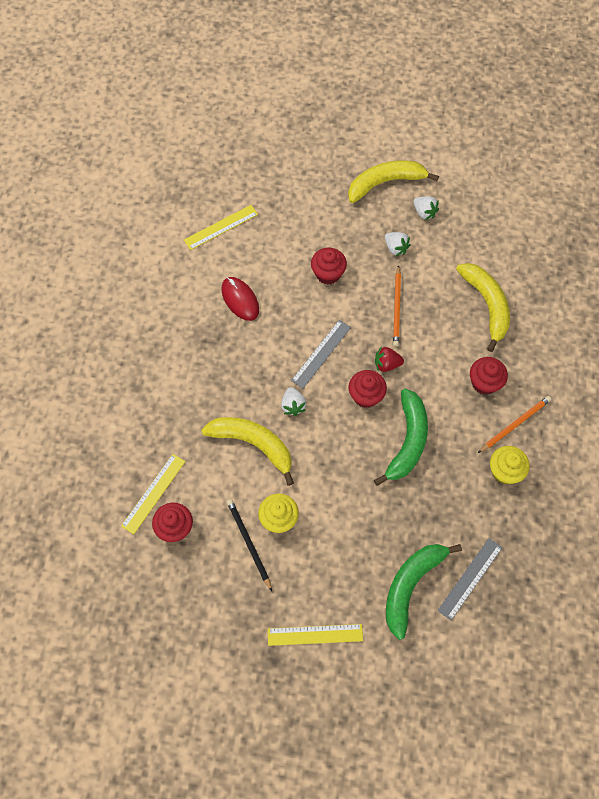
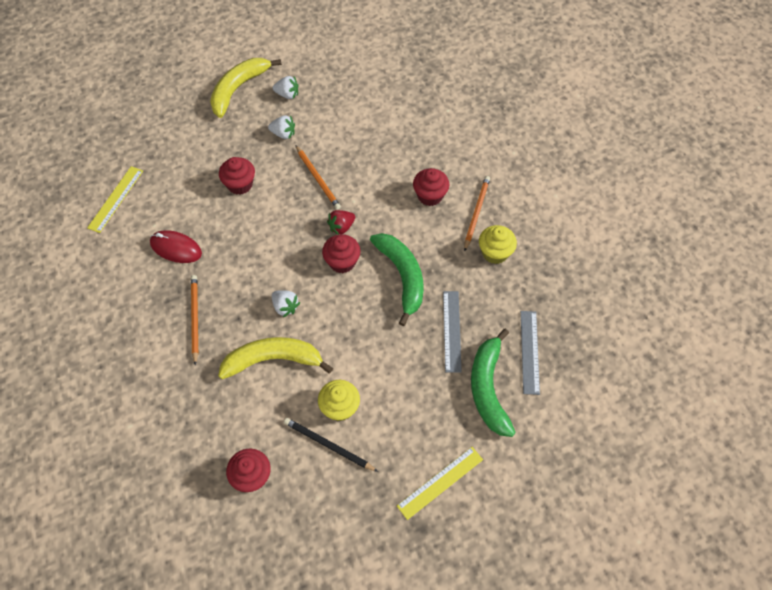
camera: 35 degrees left, 5 degrees down
yellow ruler [121,454,185,534] -> none
grey ruler [291,320,351,389] -> grey ruler moved to [443,291,462,373]
yellow banana [456,263,510,352] -> none
none -> orange pencil [191,275,198,365]

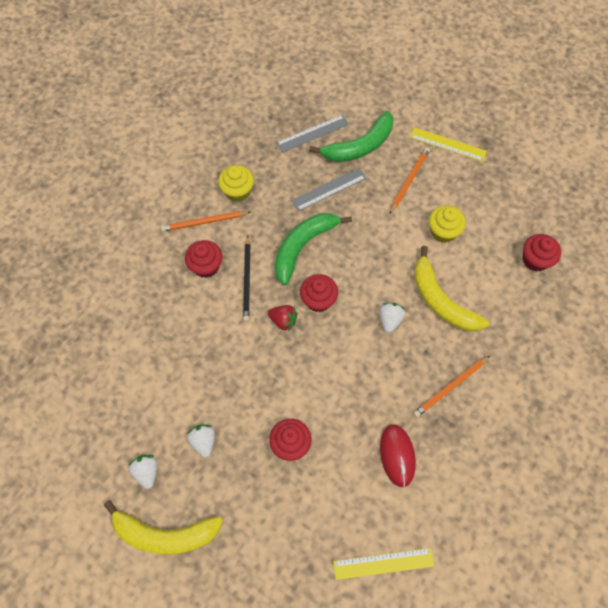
camera: 120 degrees left, 5 degrees up
black pencil [284,418,378,472] -> black pencil moved to [243,236,250,322]
orange pencil [295,145,341,210] -> orange pencil moved to [390,147,430,214]

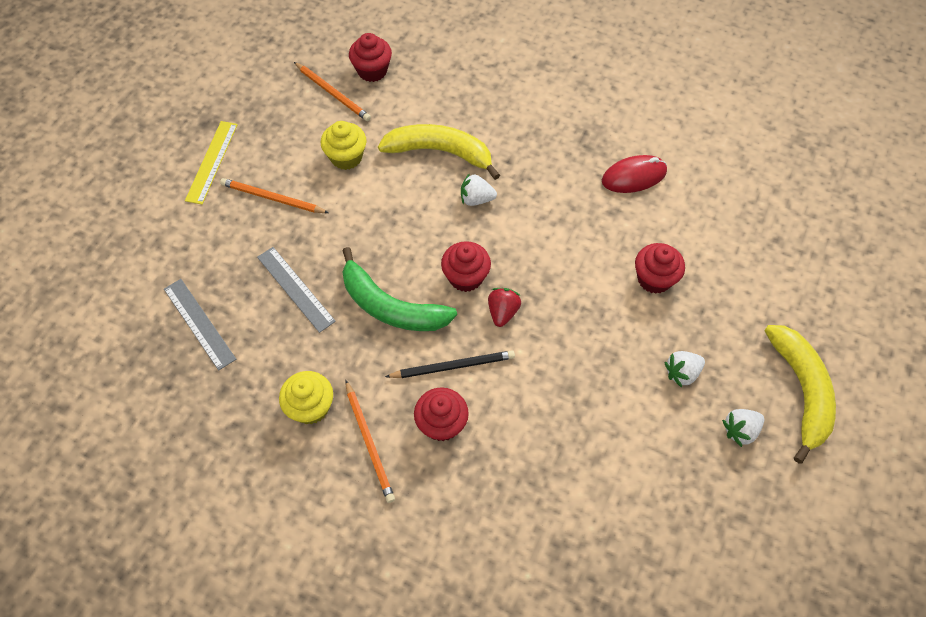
camera: 100 degrees left, 5 degrees down
green banana [309,111,393,162] -> none
yellow ruler [333,548,434,580] -> none
orange pencil [413,356,490,417] -> orange pencil moved to [294,62,371,121]
yellow banana [414,246,489,331] -> yellow banana turned 120 degrees counterclockwise [378,124,500,180]

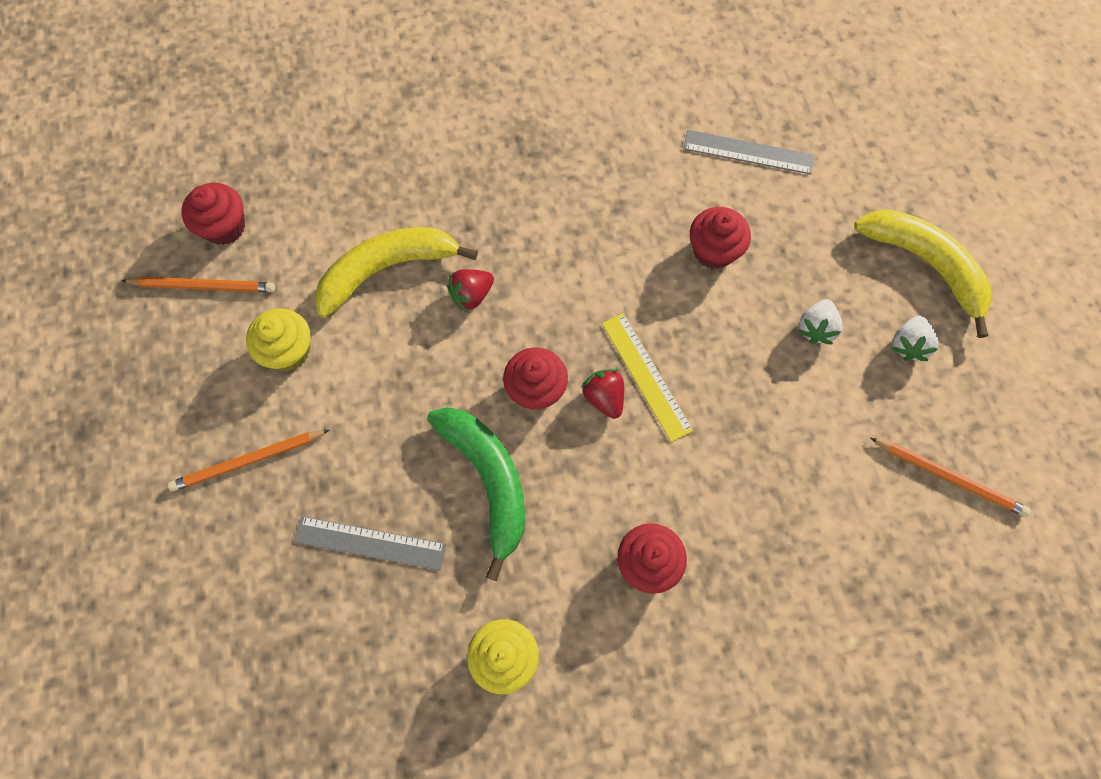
camera: 40 degrees left, 10 degrees up
grey ruler [164,279,236,371] -> grey ruler moved to [683,130,815,174]
yellow ruler [185,121,238,204] -> yellow ruler moved to [602,313,693,442]
green banana [342,247,457,331] -> green banana turned 105 degrees counterclockwise [427,407,525,581]
orange pencil [346,380,395,503] -> orange pencil moved to [871,438,1031,517]
black pencil [385,350,515,378] -> none
white strawberry [461,173,497,206] -> red strawberry [447,269,494,312]
red mouse [602,155,667,193] -> none

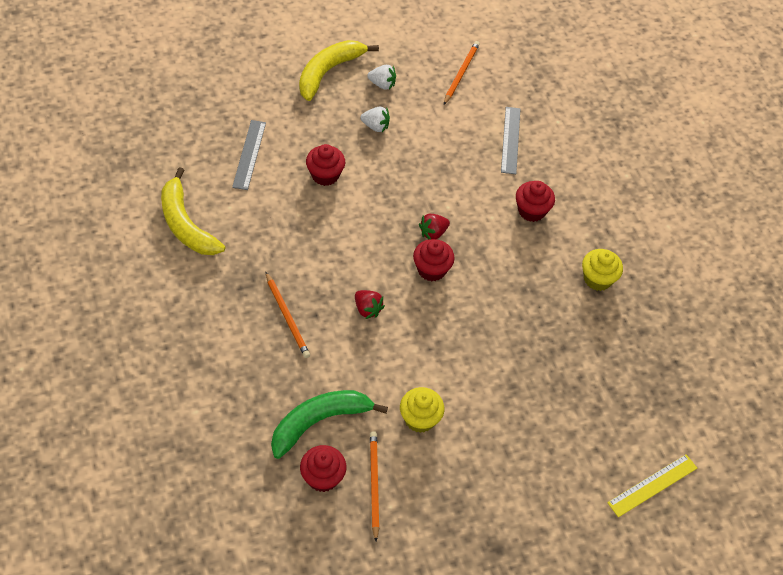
camera: 100 degrees left, 15 degrees down
orange pencil [168,430,329,492] -> orange pencil moved to [266,272,310,358]
grey ruler [294,516,447,570] -> grey ruler moved to [501,107,521,174]
yellow banana [315,227,478,318] -> yellow banana moved to [161,167,226,255]
green banana [427,407,525,581] -> green banana moved to [271,390,388,459]
yellow ruler [602,313,693,442] -> yellow ruler moved to [607,454,697,517]

